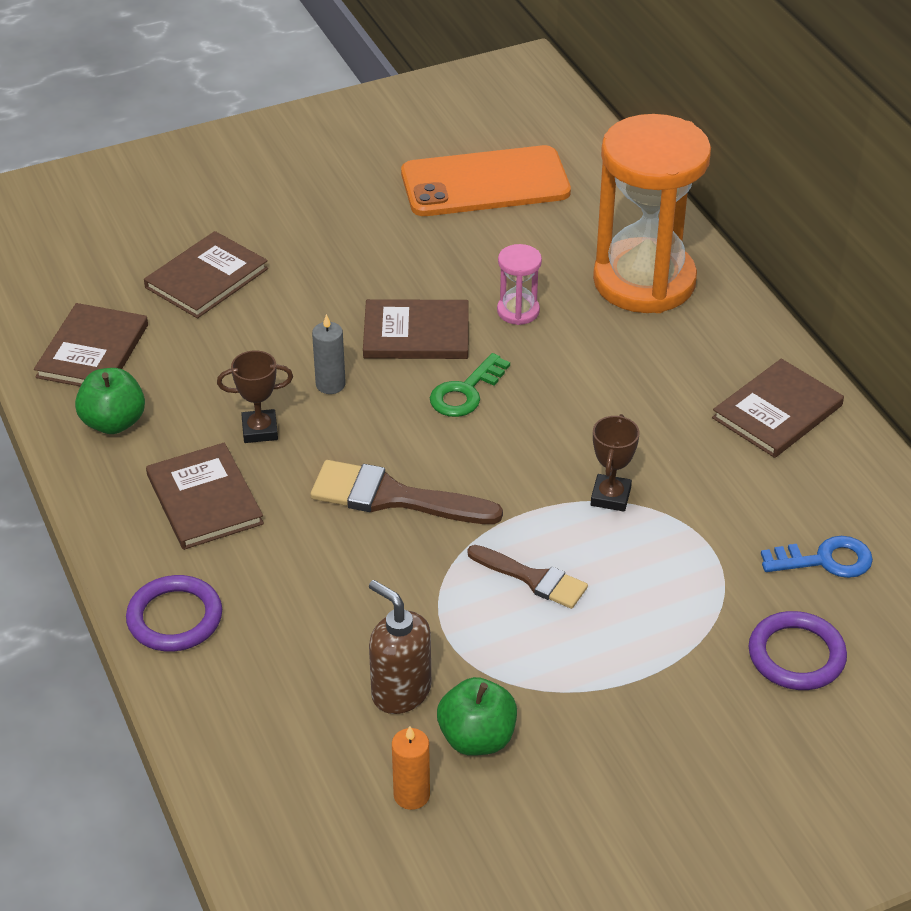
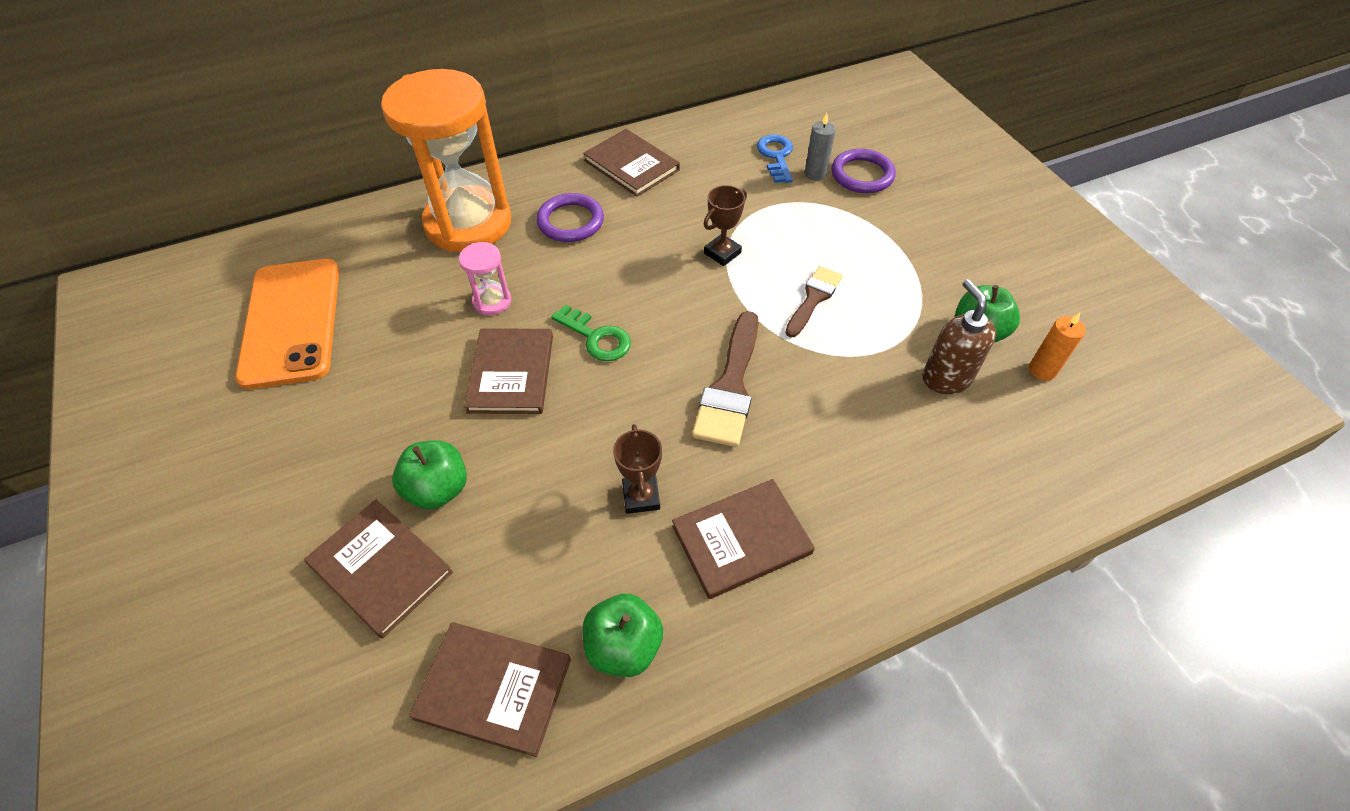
camera: 90 degrees left, 10 degrees up
purple ring [126,575,222,652] -> purple ring moved to [536,193,604,242]
grey candle [312,314,346,394] -> grey candle moved to [805,113,836,181]
brown soap dispenser [369,580,431,714] -> brown soap dispenser turned 120 degrees clockwise [922,279,996,394]
brown trophy [591,414,640,512] -> brown trophy turned 60 degrees counterclockwise [704,185,747,266]
none -> green apple [392,440,467,510]

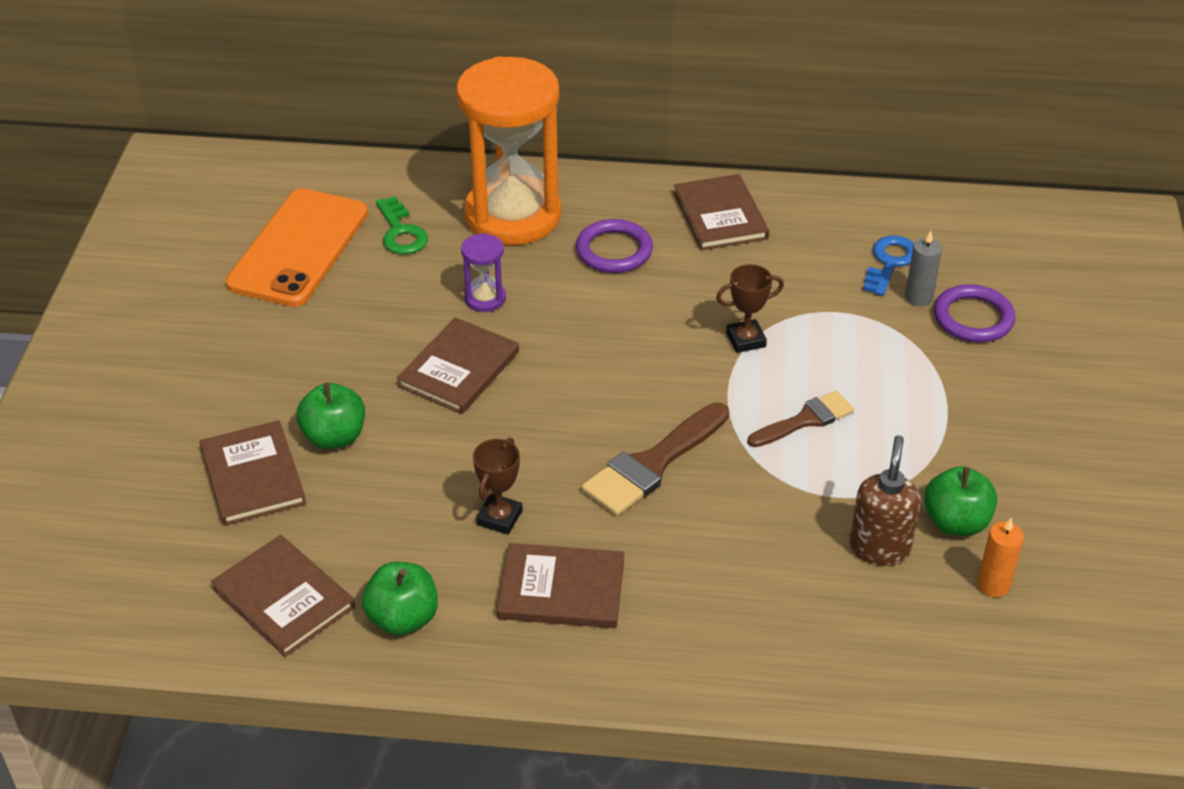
camera: 30 degrees right, 10 degrees down
pink hourglass [459,242,511,315] -> purple hourglass [461,233,506,312]
green key [551,305,631,361] -> green key moved to [376,196,428,254]

